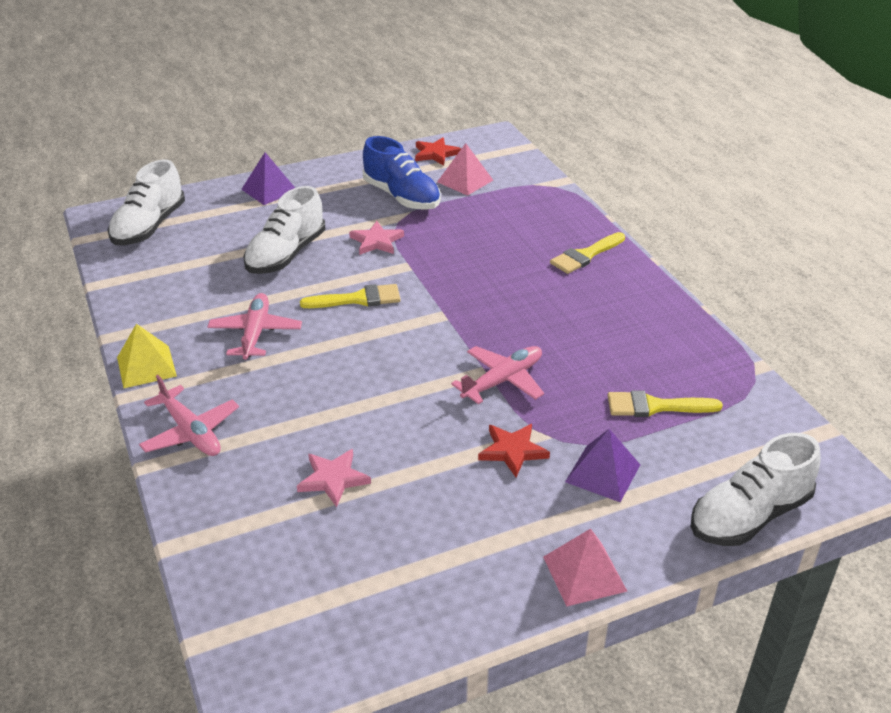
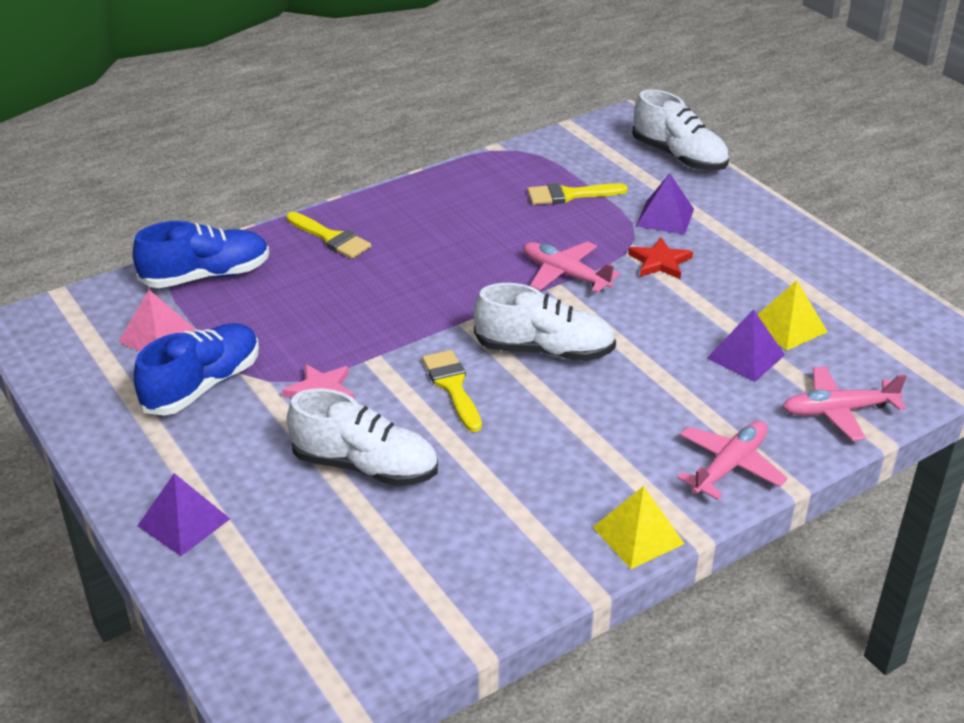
camera: 100 degrees left, 0 degrees up
white shoe [108,159,185,245] -> white shoe moved to [474,283,616,361]
pink plane [207,293,302,360] -> pink plane moved to [783,366,907,441]
pink star [297,449,371,507] -> purple pyramid [707,309,785,382]
red star [415,137,461,166] -> none
pink pyramid [543,529,627,607] -> none
yellow brush [607,390,723,417] -> yellow brush turned 90 degrees clockwise [527,183,628,205]
none -> blue shoe [133,221,269,288]
none -> yellow pyramid [758,280,827,351]

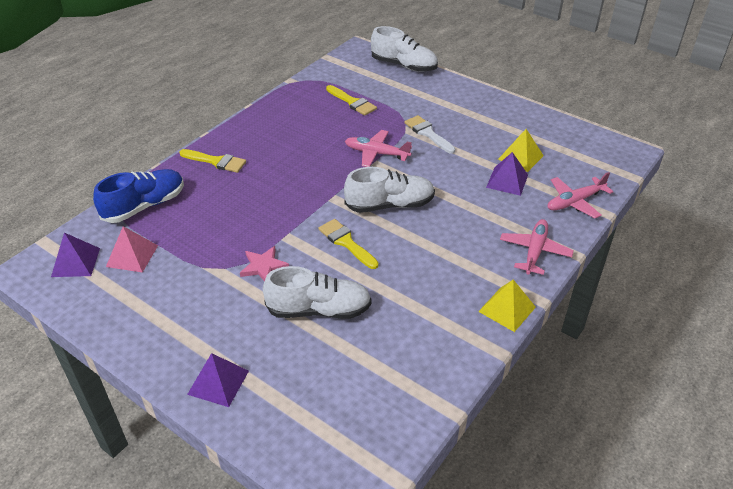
camera: 20 degrees left, 5 degrees up
blue shoe [134,323,259,416] -> none
yellow brush [527,183,628,205] -> yellow brush turned 105 degrees counterclockwise [326,85,377,116]
red star [628,237,693,279] -> white brush [404,115,455,154]
purple pyramid [636,173,694,235] -> purple pyramid moved to [51,233,100,277]

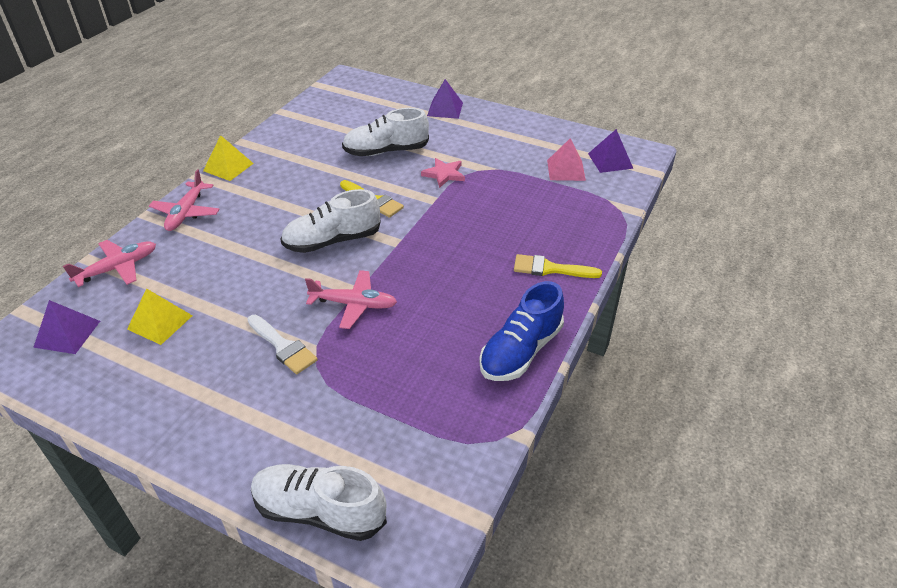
camera: 170 degrees right, 0 degrees up
blue shoe [93,169,184,223] -> blue shoe moved to [479,281,564,381]
yellow brush [326,85,377,116] -> none
purple pyramid [486,152,528,196] -> purple pyramid moved to [33,300,100,354]

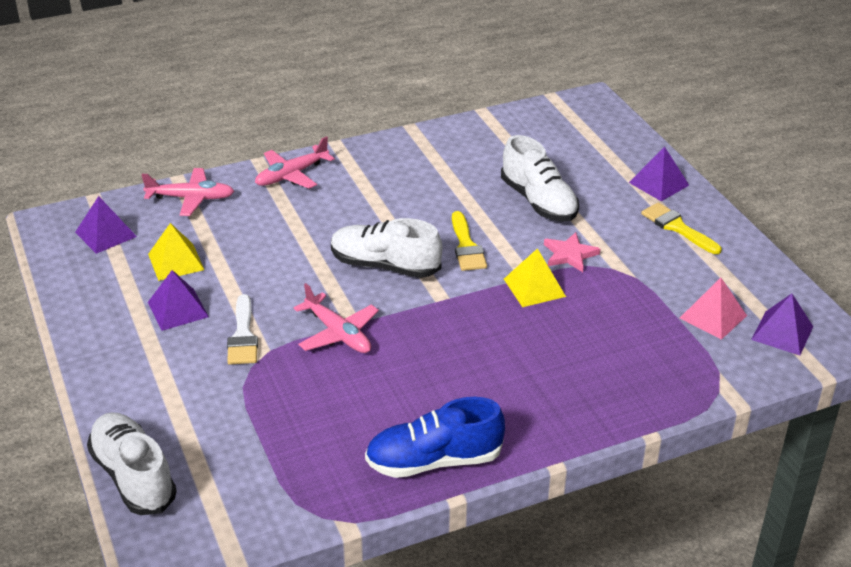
camera: 40 degrees right, 5 degrees down
yellow pyramid [203,135,254,181] -> yellow pyramid moved to [504,248,566,307]
white shoe [342,108,429,156] -> white shoe turned 150 degrees counterclockwise [501,135,579,221]
yellow brush [514,254,602,278] -> yellow brush moved to [641,203,722,254]
none -> purple pyramid [148,270,209,331]

